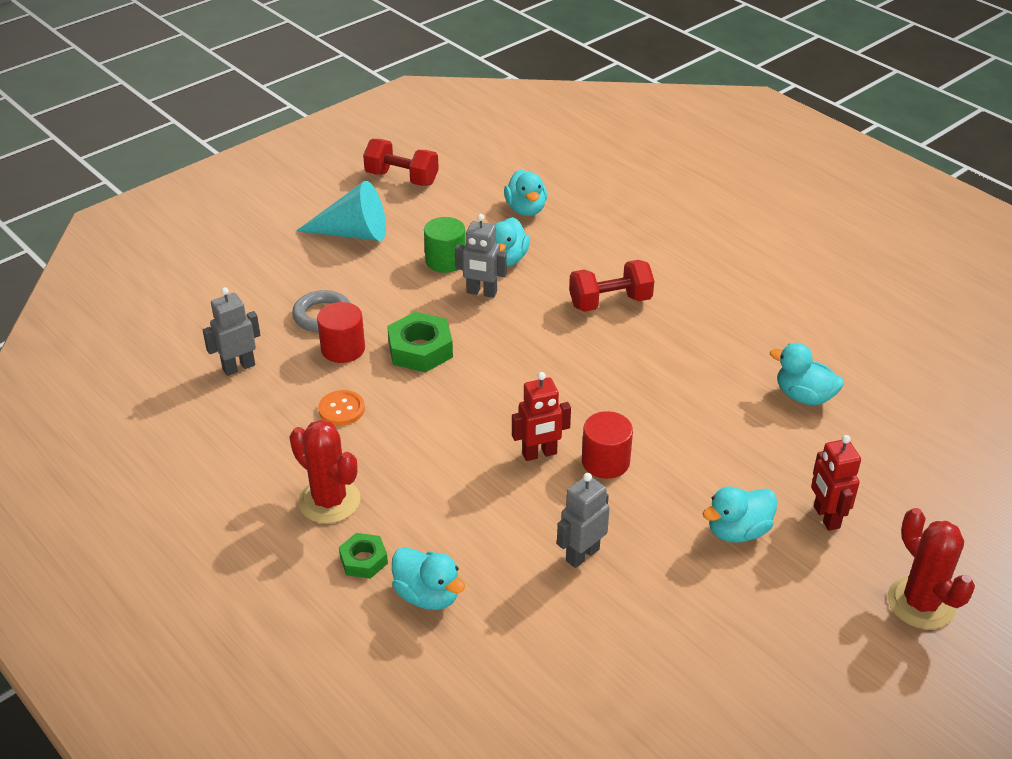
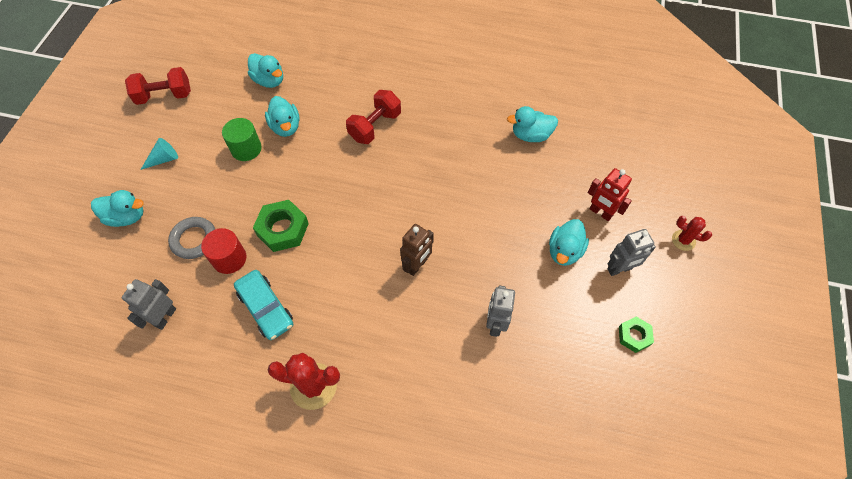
camera: 35 degrees left, 20 degrees up
turquoise cone [296,181,386,241] -> turquoise cone [140,138,178,170], size x0.54
orange button [318,390,365,426] -> turquoise car [234,270,293,340]
green nut [339,533,388,579] -> green nut moved to [619,316,654,353]
turquoise duck [392,547,465,610] -> turquoise duck moved to [91,190,144,227]
grey robot [455,214,507,298] -> grey robot moved to [607,229,656,276]
red robot [512,372,571,461] -> brown robot [400,224,434,276]
red cylinder [582,411,633,479] -> none
red cactus [888,508,975,629] -> red cactus [672,216,712,251], size x0.57

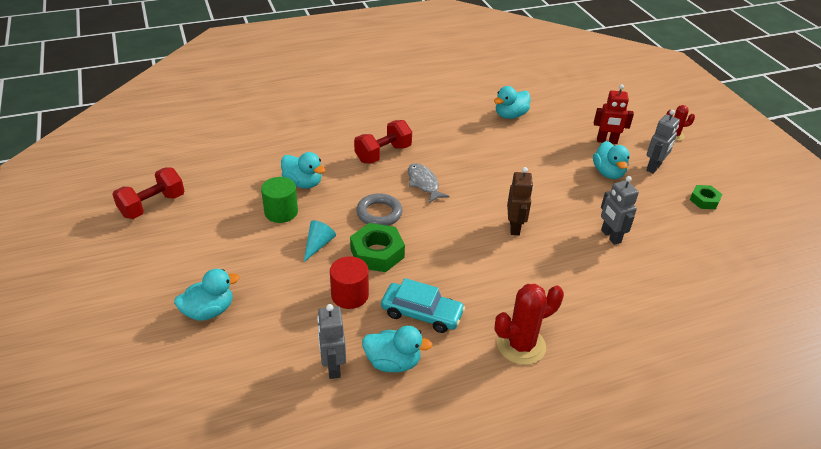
camera: 35 degrees left, 20 degrees down
turquoise cone [140,138,178,170] -> turquoise cone moved to [304,220,336,262]
grey ring [168,217,215,259] -> grey ring moved to [356,193,402,226]
turquoise duck [248,53,283,88] -> turquoise duck moved to [362,326,433,372]
red dumbbell [346,90,401,144] -> red dumbbell turned 45 degrees clockwise [354,120,412,163]
none -> grey fish [408,163,450,203]

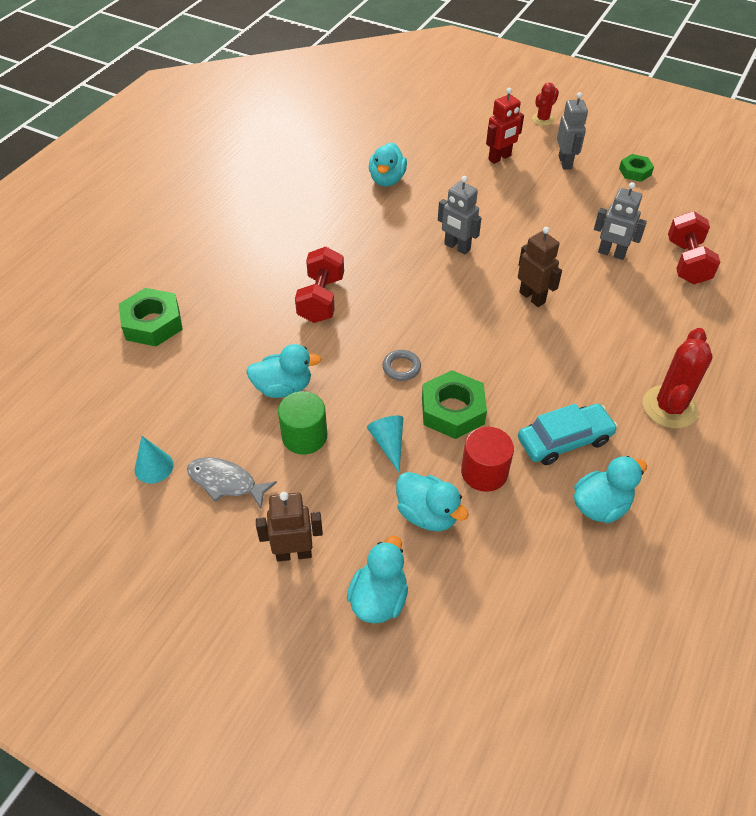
camera: 40 degrees left, 10 degrees up
red dumbbell [112,167,184,219] -> red dumbbell moved to [668,211,720,284]
grey robot [317,304,346,379] -> grey robot moved to [438,176,481,254]
grey ring [356,193,402,226] -> grey ring [383,350,421,381], size x0.65
grey fish [408,163,450,203] -> grey fish moved to [187,457,277,508]
turquoise duck [593,141,630,179] -> turquoise duck moved to [396,472,469,531]
none -> green nut [119,288,183,346]
none -> turquoise cone [135,436,174,483]
none -> brown robot [256,492,323,561]

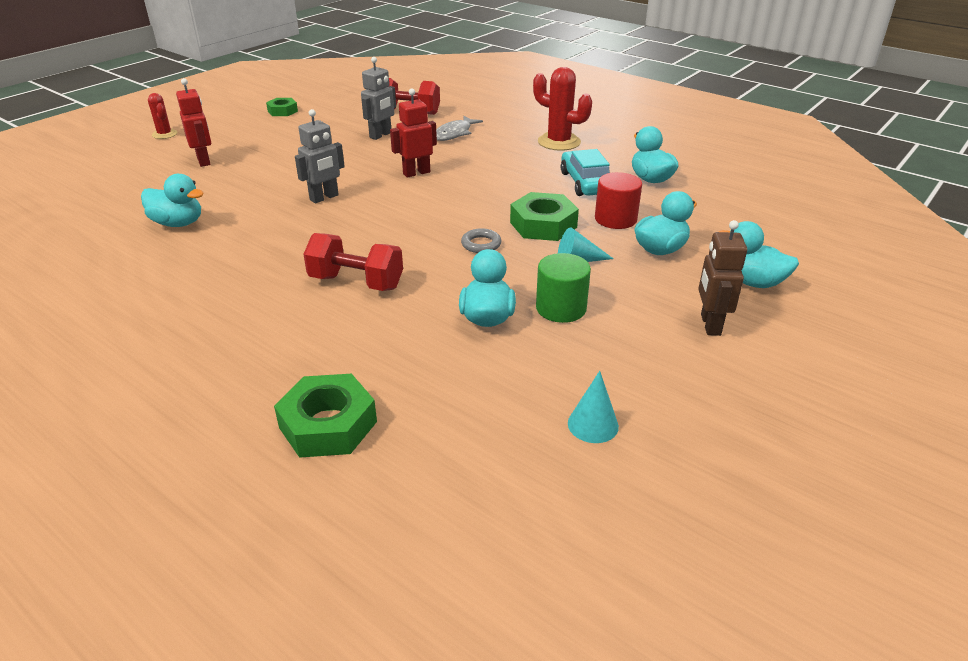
camera: 80 degrees left, 15 degrees down
grey fish [187,457,277,508] -> grey fish moved to [436,116,483,141]
brown robot [518,227,562,307] -> red robot [390,89,437,178]
grey robot [557,92,588,170] -> none

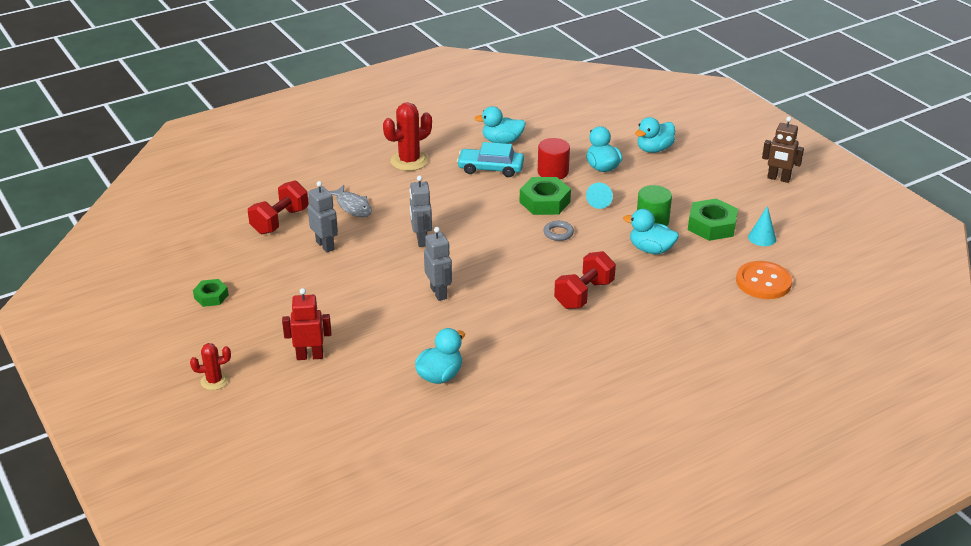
camera: 70 degrees left, 0 degrees up
green nut [274,374,377,458] -> green nut moved to [688,198,738,241]
red robot [390,89,437,178] -> grey robot [409,175,432,247]
brown robot [698,220,747,336] -> brown robot moved to [762,117,804,183]
none -> orange button [736,261,792,299]

